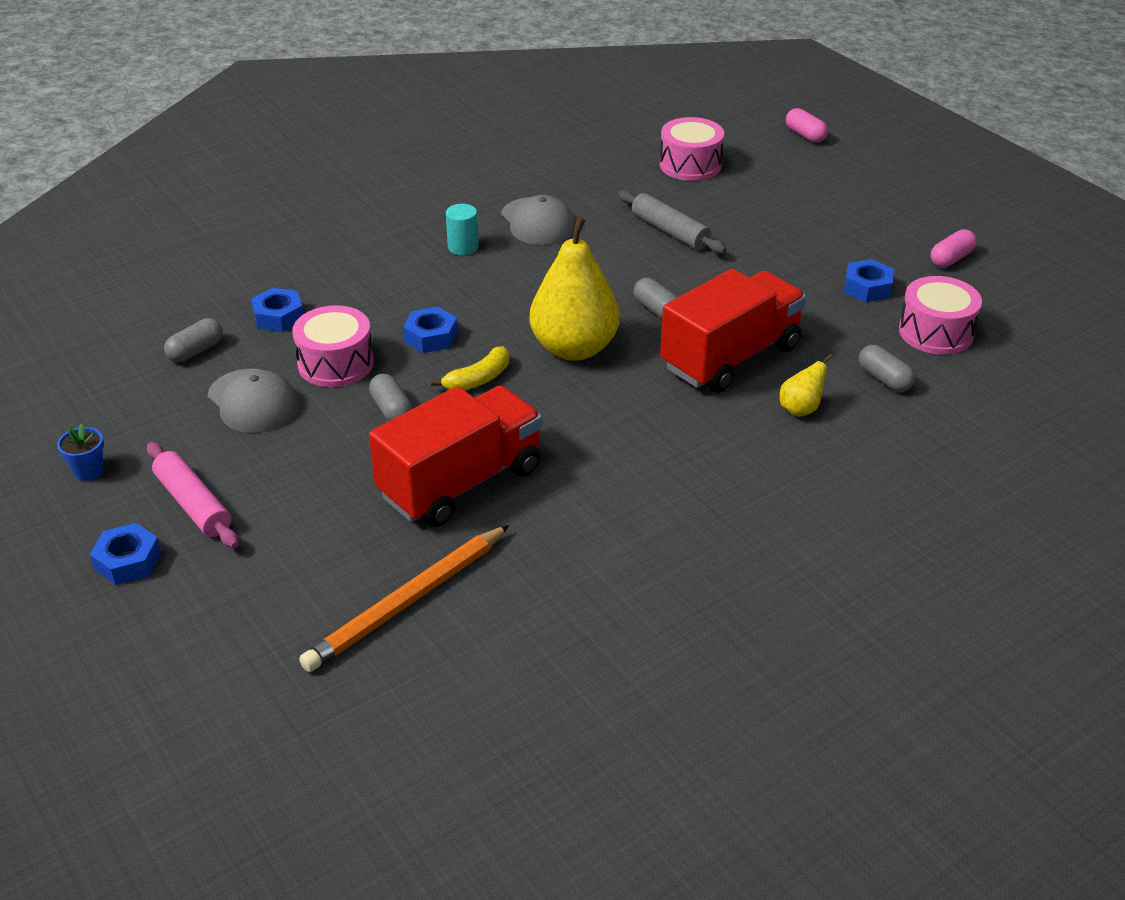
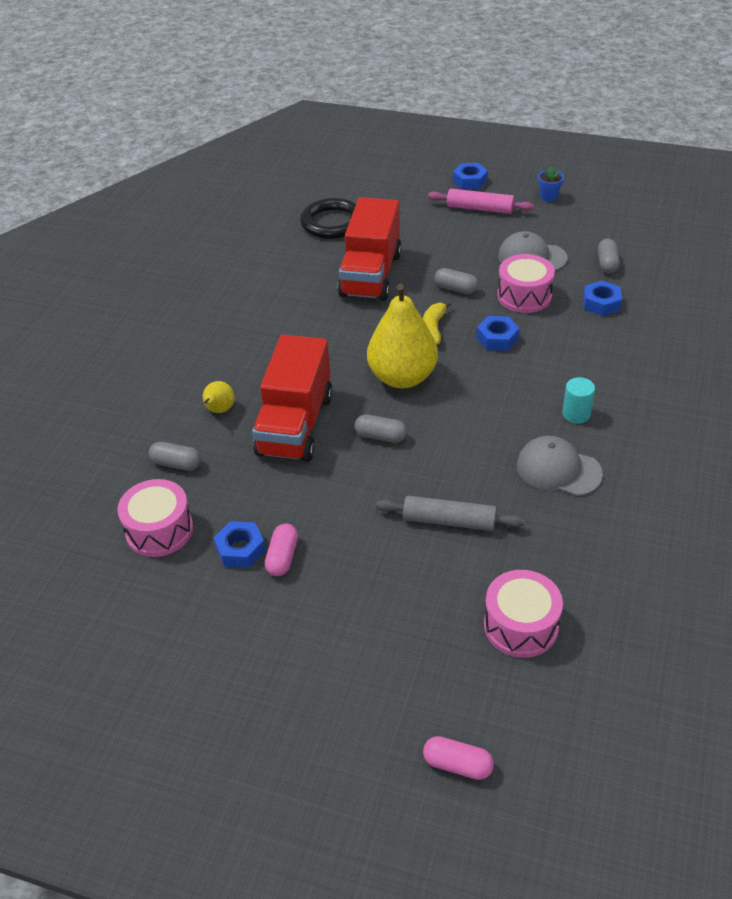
camera: 145 degrees right, 5 degrees up
orange pencil [299,525,509,672] -> black ring [300,198,356,239]
pink capsule [930,229,977,267] -> pink capsule moved to [265,524,298,576]

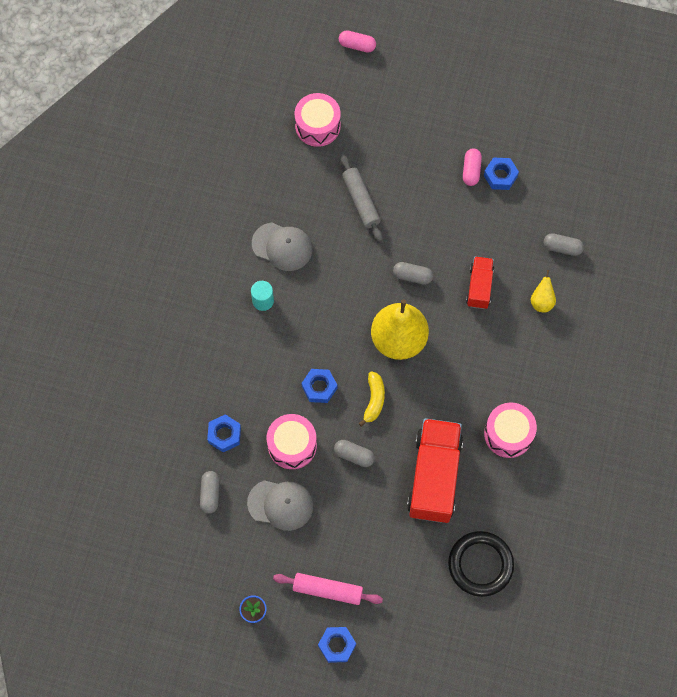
camera: 175 degrees right, 25 degrees up
pink drum [117,479,193,557] -> pink drum moved to [484,402,537,458]
red truck [252,335,333,462] -> red truck [466,256,494,309], size x0.54
grey rolling pin [376,496,525,531] -> grey rolling pin turned 60 degrees clockwise [340,154,383,242]

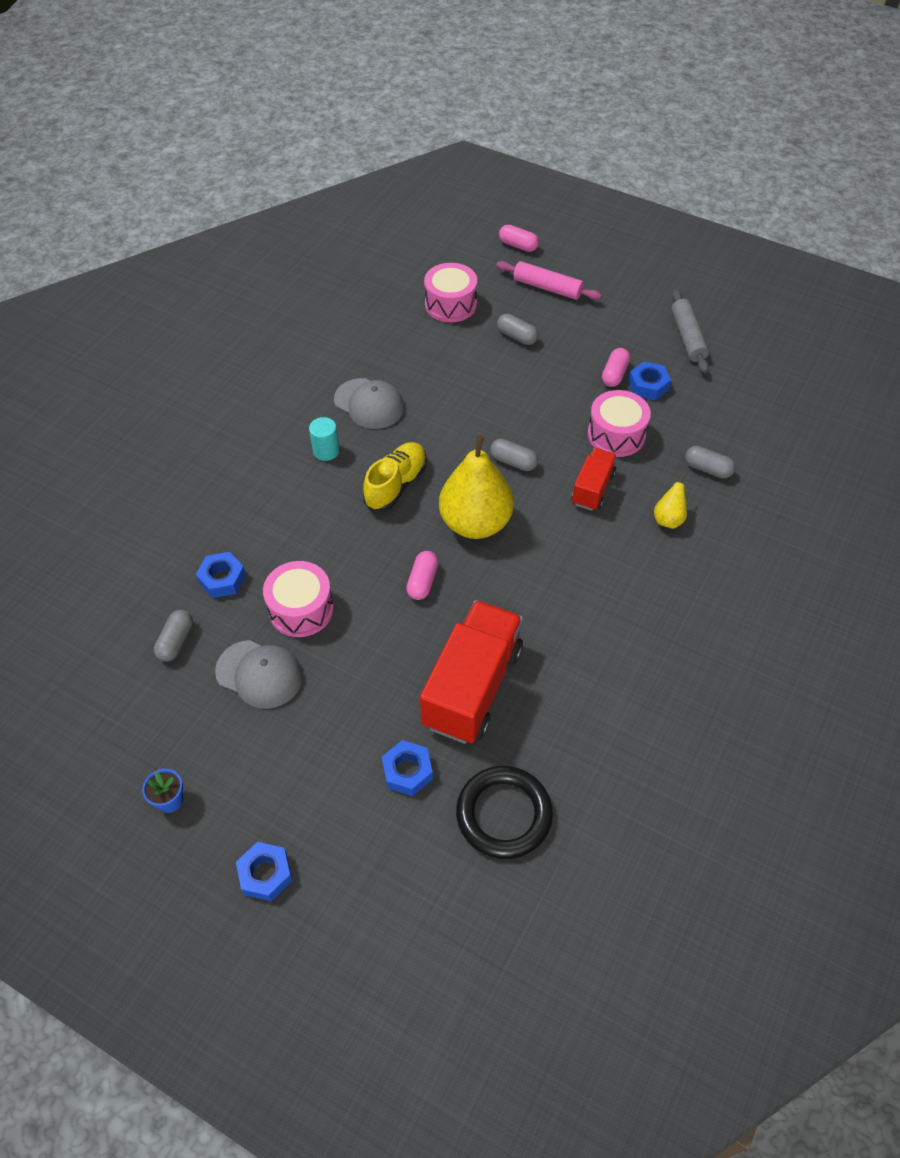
camera: 15 degrees right, 15 degrees down
pink rolling pin [273,573,383,605] -> pink rolling pin moved to [496,261,602,300]
blue nut [301,369,337,403] -> blue nut moved to [382,740,433,796]
grey capsule [334,440,375,467] -> grey capsule moved to [497,314,539,345]
grey rolling pin [340,154,383,242] -> grey rolling pin moved to [671,289,709,373]
yellow banana [359,371,385,427] -> pink capsule [406,551,438,600]
pink drum [484,402,537,458] -> pink drum moved to [588,390,651,457]
none -> yellow shoe [363,442,427,511]

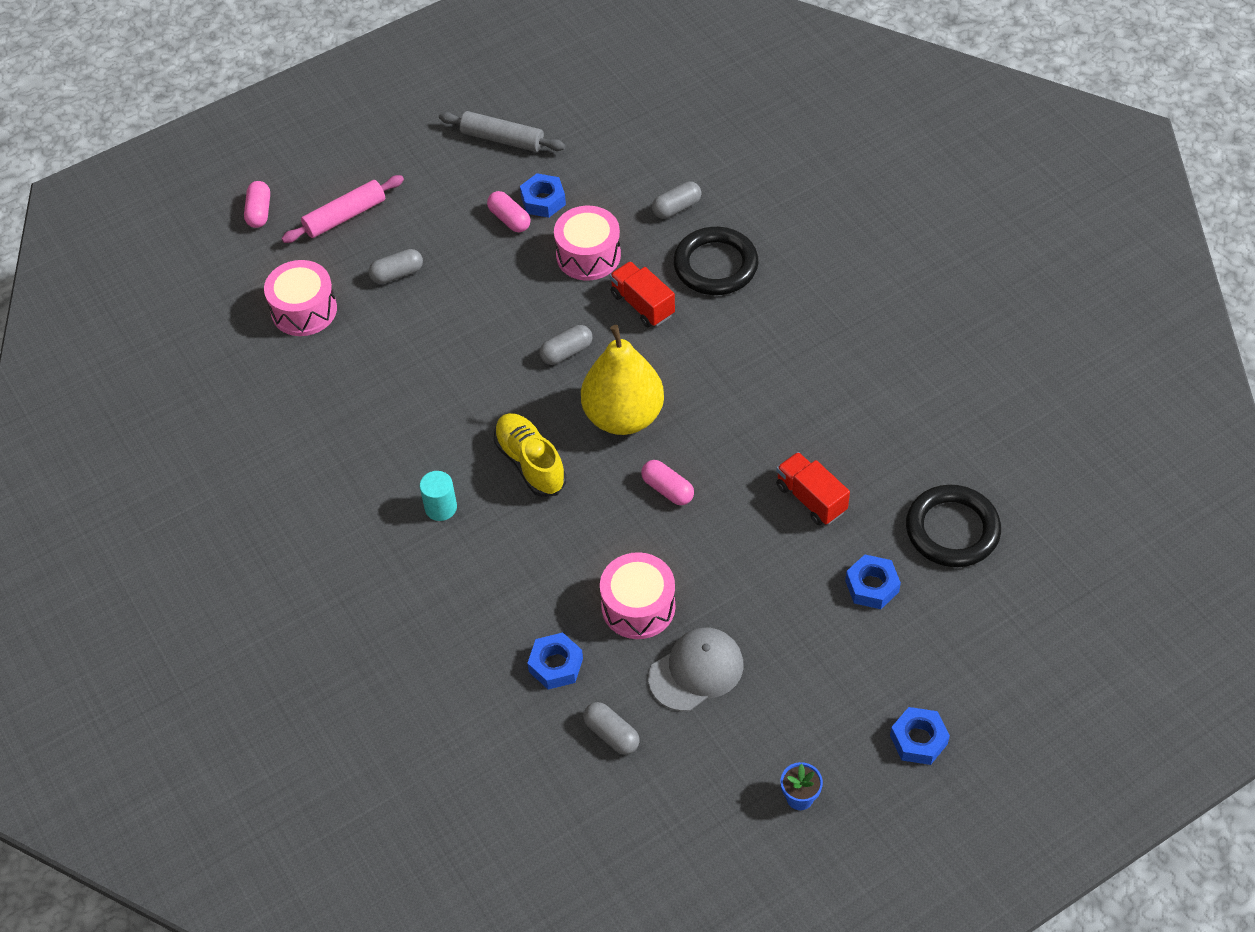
camera: 60 degrees left, 0 degrees up
grey cap [334,378,404,429] -> none
red truck [420,600,523,744] -> red truck [776,452,850,525], size x0.54
pink capsule [499,225,539,252] -> pink capsule turned 60 degrees counterclockwise [244,181,270,228]
yellow pear [654,474,687,529] -> black ring [673,227,758,295]

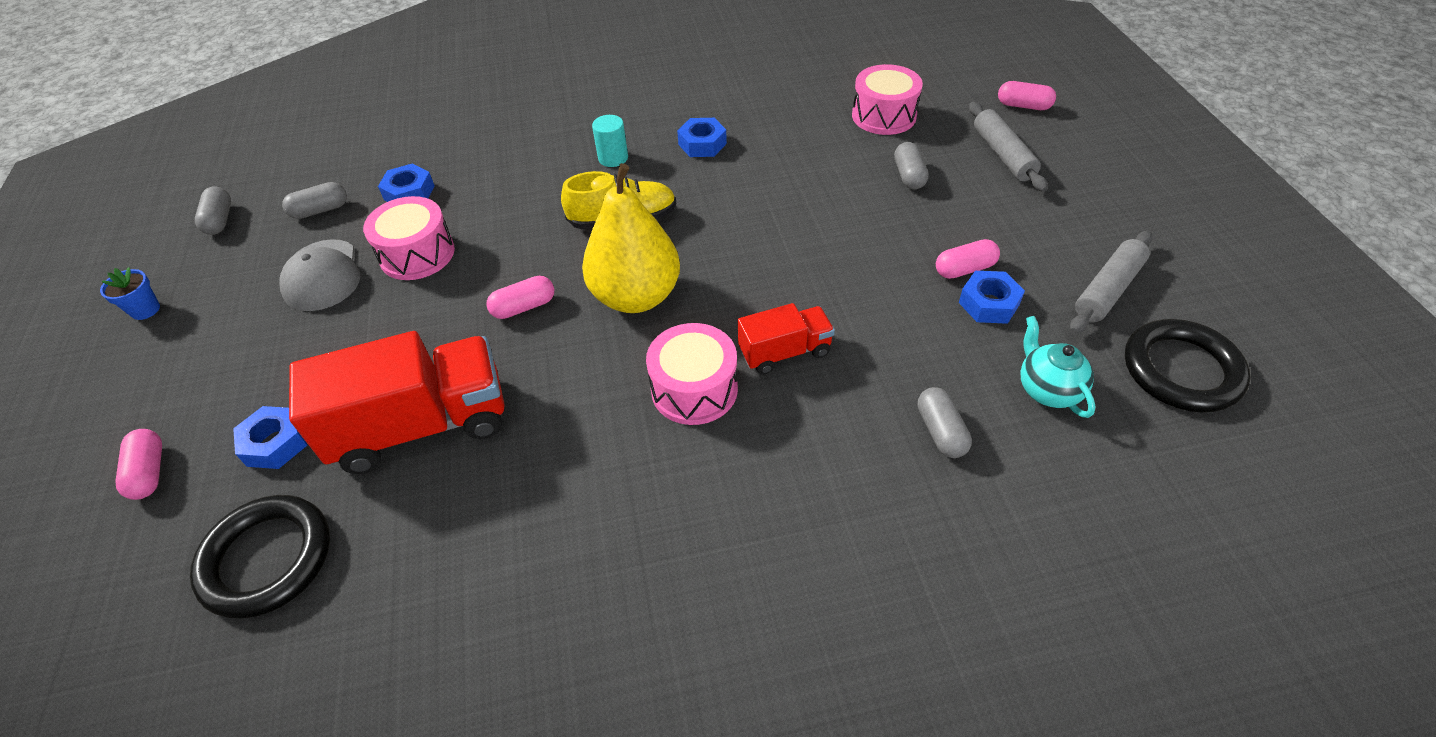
camera: 110 degrees right, 5 degrees down
pink rolling pin [281,175,404,243] -> grey rolling pin [969,102,1048,192]
grey capsule [539,325,593,365] -> grey capsule moved to [195,186,231,235]
pink drum [554,206,621,280] -> pink drum moved to [646,323,738,425]
black ring [673,227,758,295] -> black ring moved to [1125,319,1251,412]
red truck [776,452,850,525] -> red truck [289,331,505,474], size x1.86
blue nut [890,707,950,765] -> blue nut moved to [677,118,727,157]
none -> pink capsule [115,429,162,500]
none -> turquoise teapot [1020,316,1096,418]

